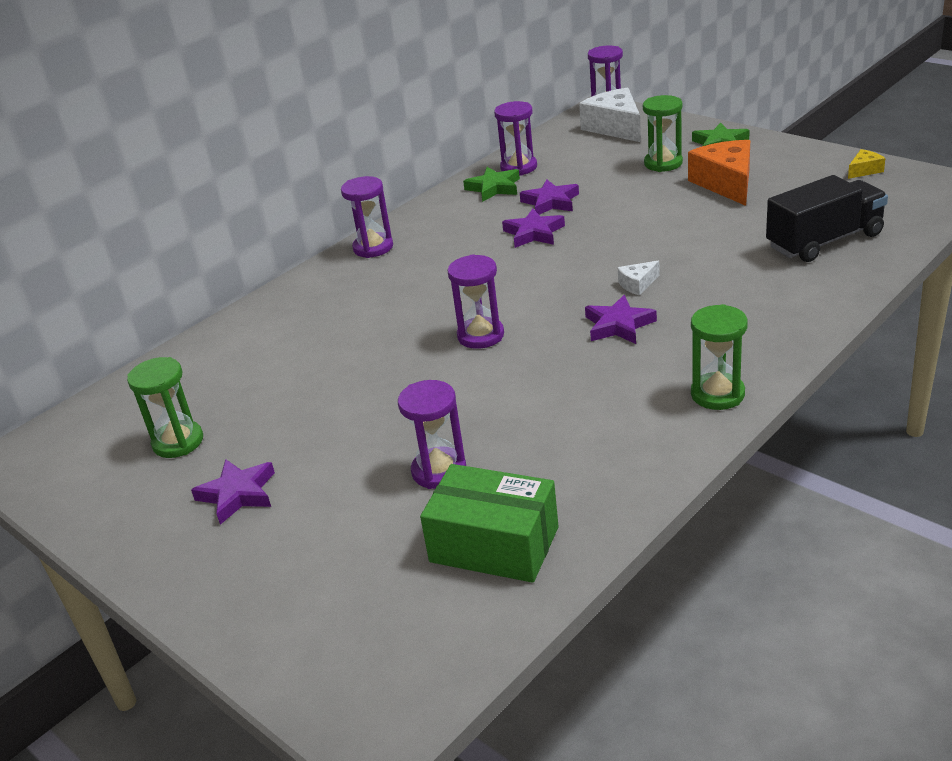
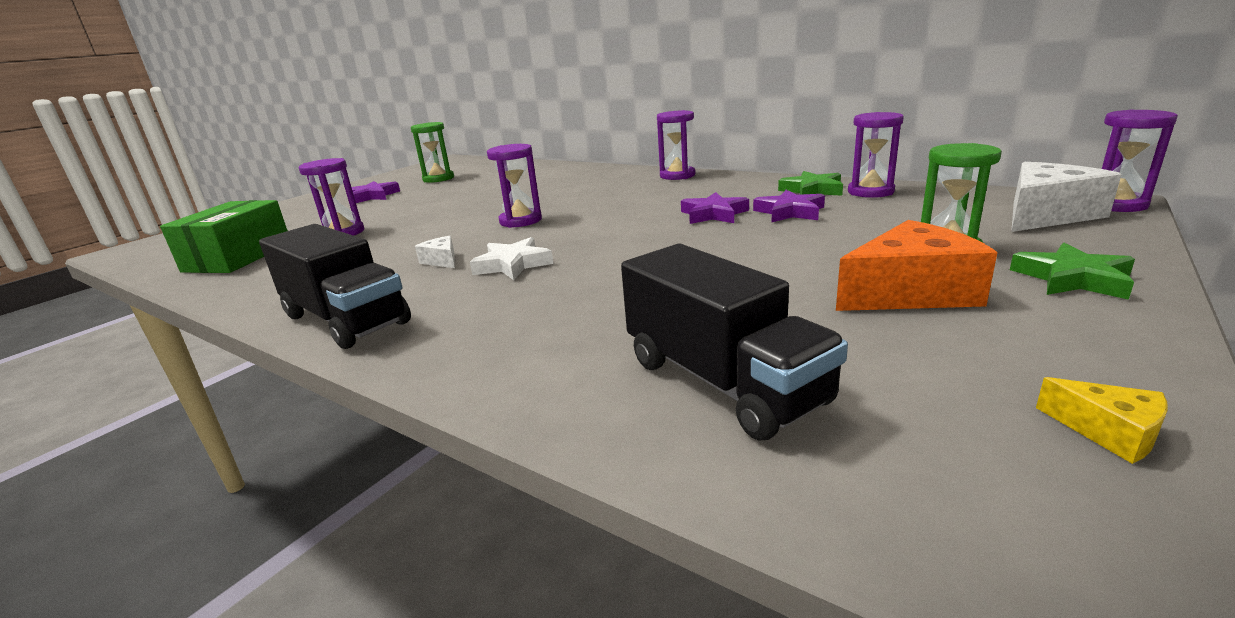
camera: 80 degrees right, 10 degrees down
purple star [585,295,657,344] -> white star [470,237,553,280]
white cheese [618,261,660,296] -> white cheese moved to [415,236,455,268]
green hourglass [691,304,748,410] -> black truck [259,224,411,349]

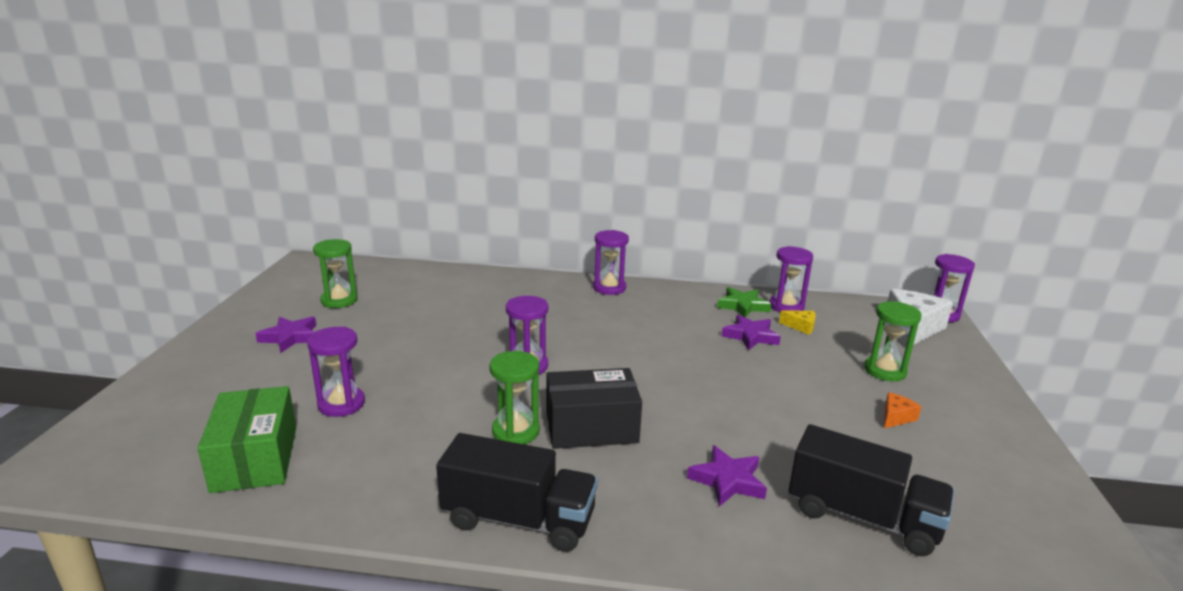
camera: 30 degrees left, 0 degrees up
white cheese [415,236,455,268] -> green hourglass [489,351,540,444]
white star [470,237,553,280] -> black box [547,368,642,449]
purple star [681,192,749,224] -> purple star moved to [687,445,767,507]
orange cheese [836,220,997,311] -> orange cheese [884,392,922,428], size x0.47
green star [1010,243,1135,300] -> none
yellow cheese [1036,377,1168,464] -> yellow cheese moved to [779,311,816,335]

